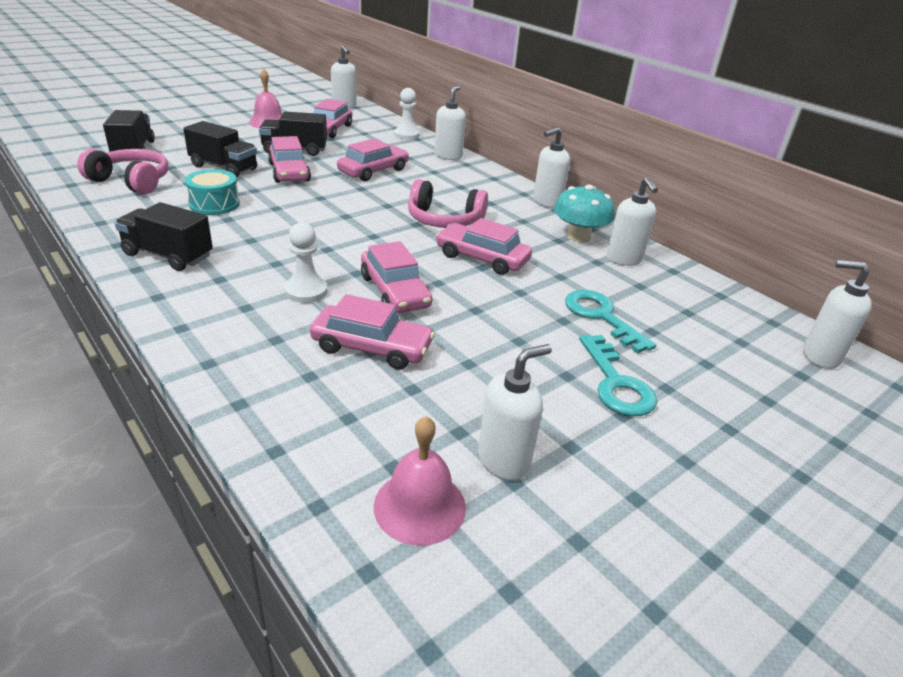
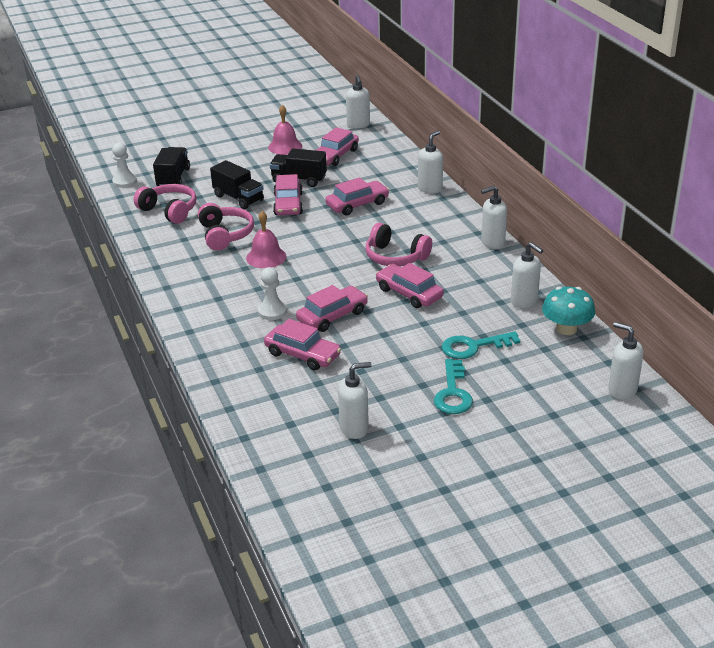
camera: 20 degrees right, 0 degrees up
black truck [115,202,213,271] -> none
turquoise drum [185,169,240,215] -> pink headphones [198,203,254,251]
pink car [361,241,433,313] -> pink car turned 120 degrees counterclockwise [296,285,368,332]
pink bell [374,416,466,546] -> pink bell moved to [246,211,286,268]
white pawn [394,88,420,140] -> white pawn moved to [112,143,137,188]
turquoise mushroom [554,185,615,243] -> turquoise mushroom moved to [542,286,595,335]
turquoise key [565,290,656,353] -> turquoise key turned 90 degrees counterclockwise [442,331,520,359]
white soap dispenser [606,177,658,266] -> white soap dispenser turned 45 degrees counterclockwise [511,242,543,308]

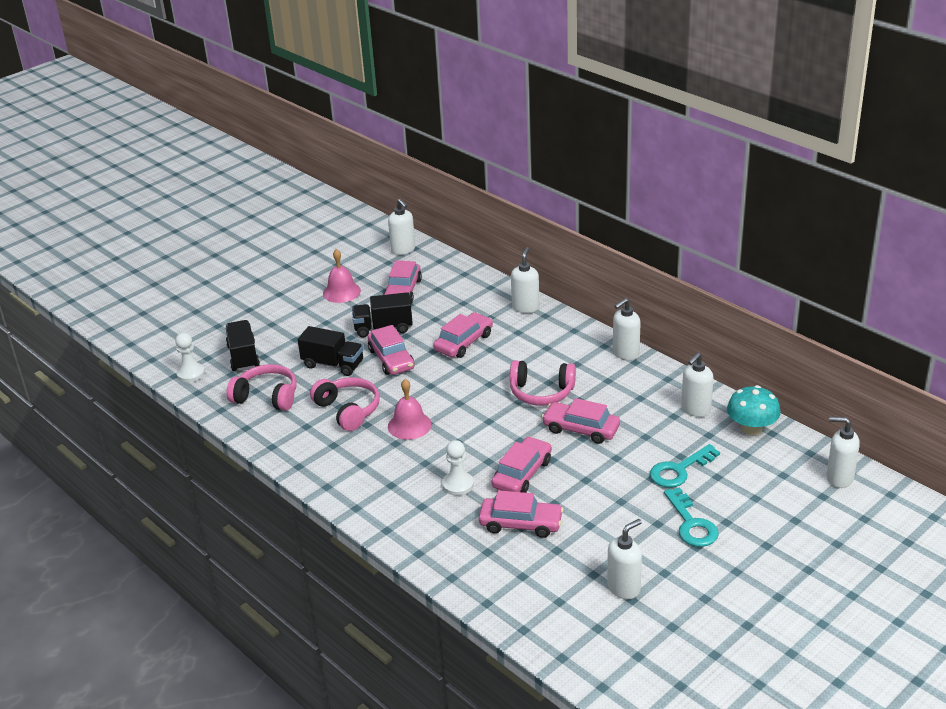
camera: 20 degrees left, 0 degrees up
white soap dispenser [511,242,543,308] -> white soap dispenser turned 105 degrees clockwise [681,352,714,417]

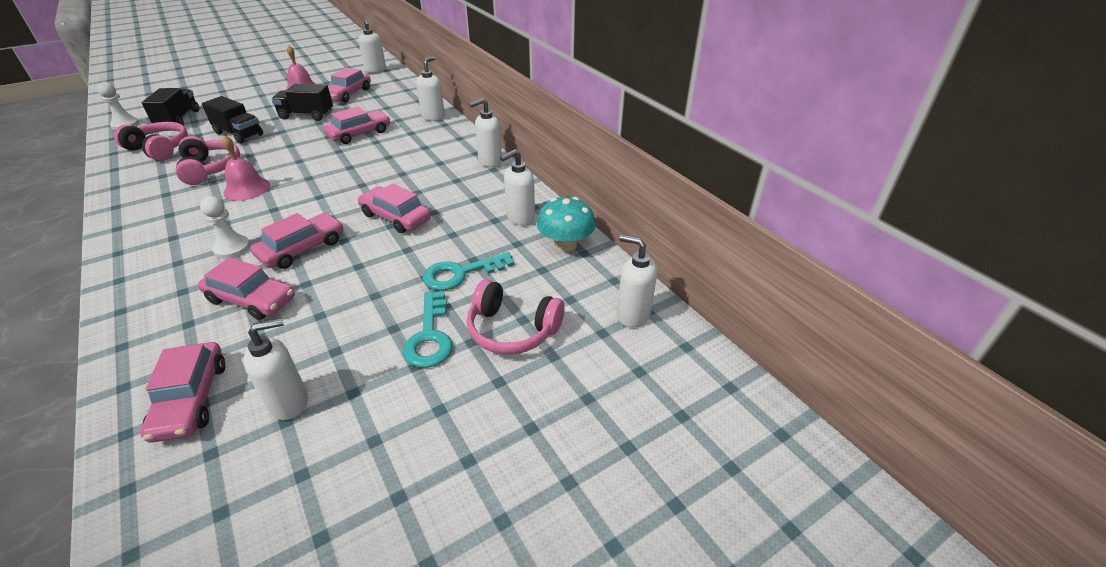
camera: 10 degrees right, 5 degrees up
pink car [367,325,415,375] -> pink car moved to [140,342,225,443]
pink headphones [510,360,576,405] -> pink headphones moved to [467,280,565,355]

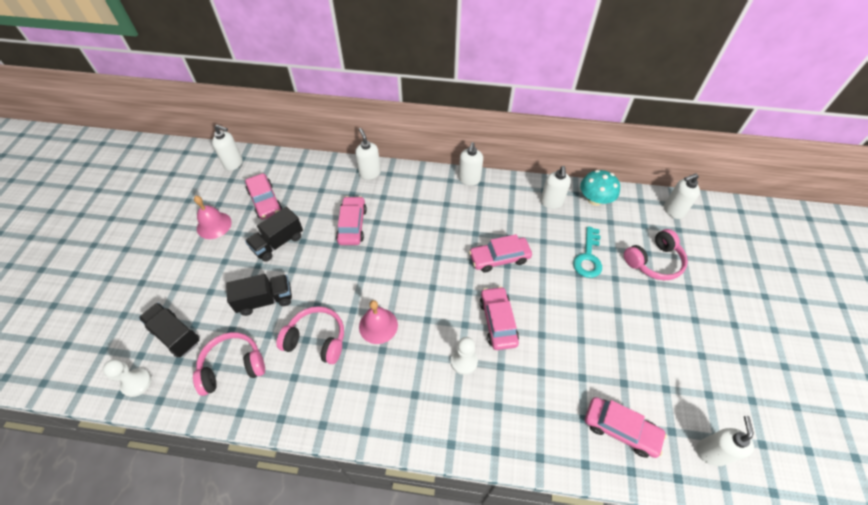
camera: 50 degrees left, 15 degrees up
pink car [198,257,295,320] -> none
white soap dispenser [243,318,308,420] -> white soap dispenser moved to [696,416,754,466]
turquoise key [403,291,453,368] -> none

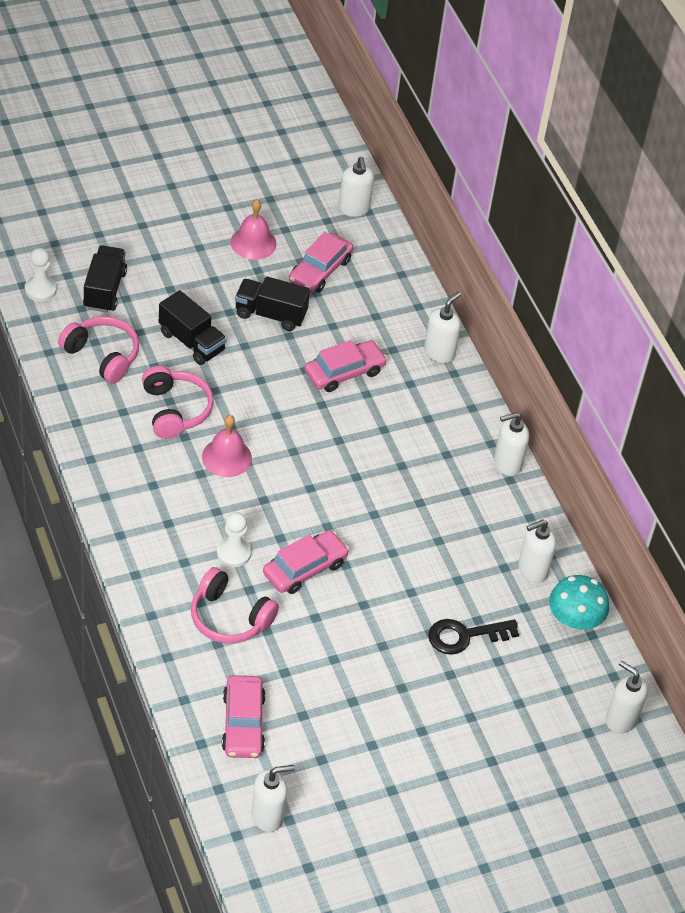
camera: 55 degrees right, 5 degrees down
pink car [469,234,532,273] -> none
turquoise key [573,226,602,278] -> black key [428,619,519,655]
pink headphones [624,229,688,280] -> pink headphones moved to [191,567,279,644]

